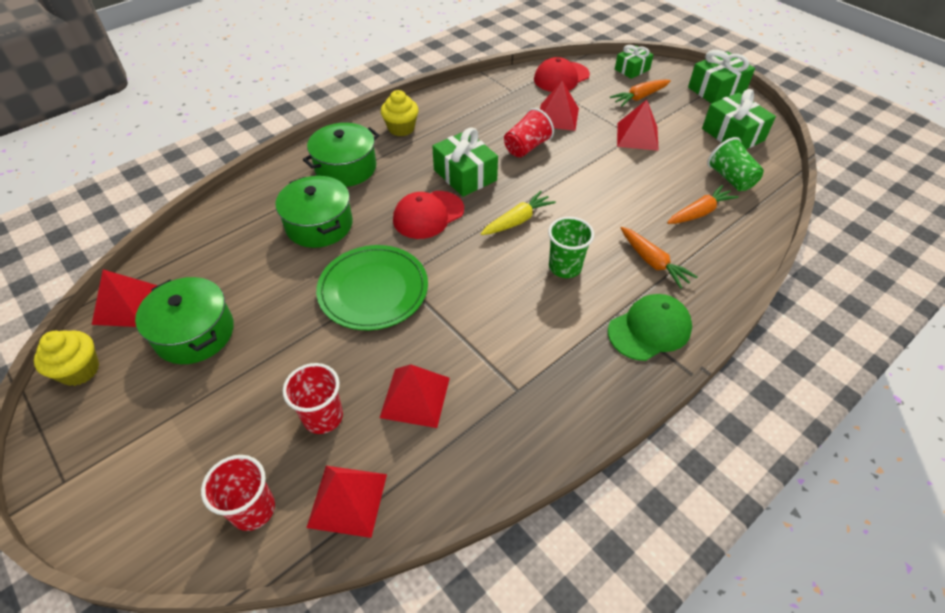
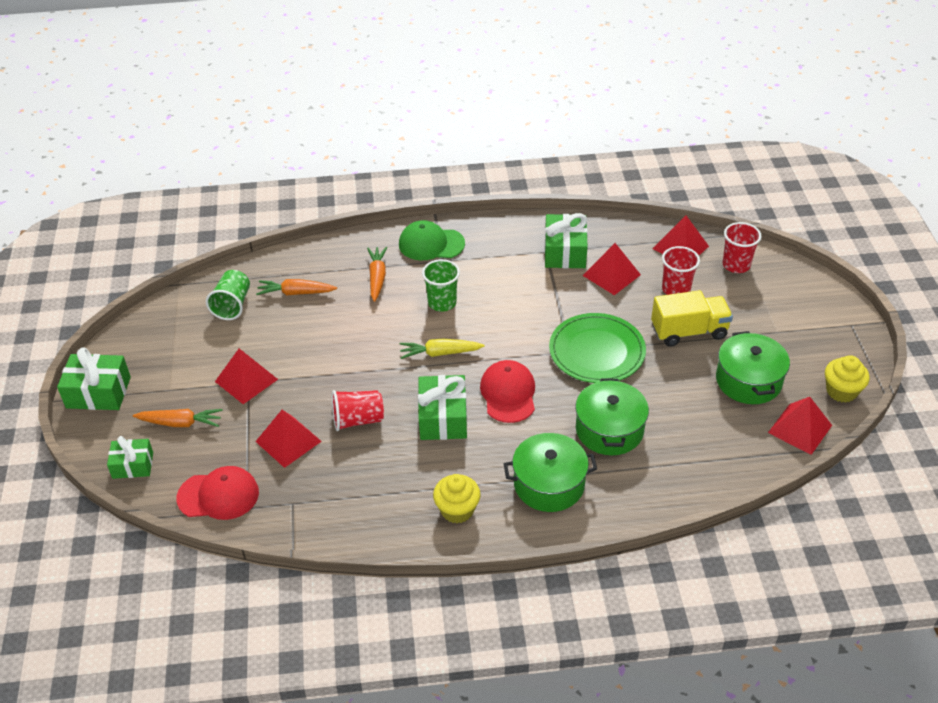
camera: 145 degrees left, 5 degrees down
red cap [393,191,464,239] -> red cap turned 90 degrees counterclockwise [480,360,535,423]
green gift [702,89,776,149] -> green gift moved to [544,213,588,268]
none -> yellow truck [651,290,733,347]

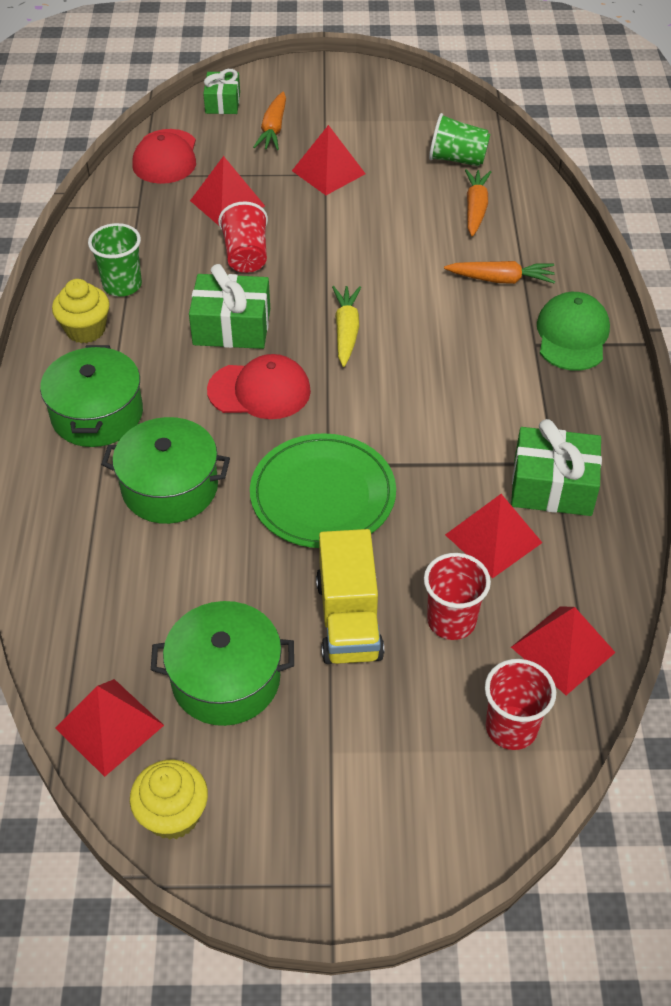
camera: 95 degrees right, 5 degrees up
green gift [57,347,131,410] -> none
green cup [422,259,460,312] -> green cup moved to [88,223,142,297]

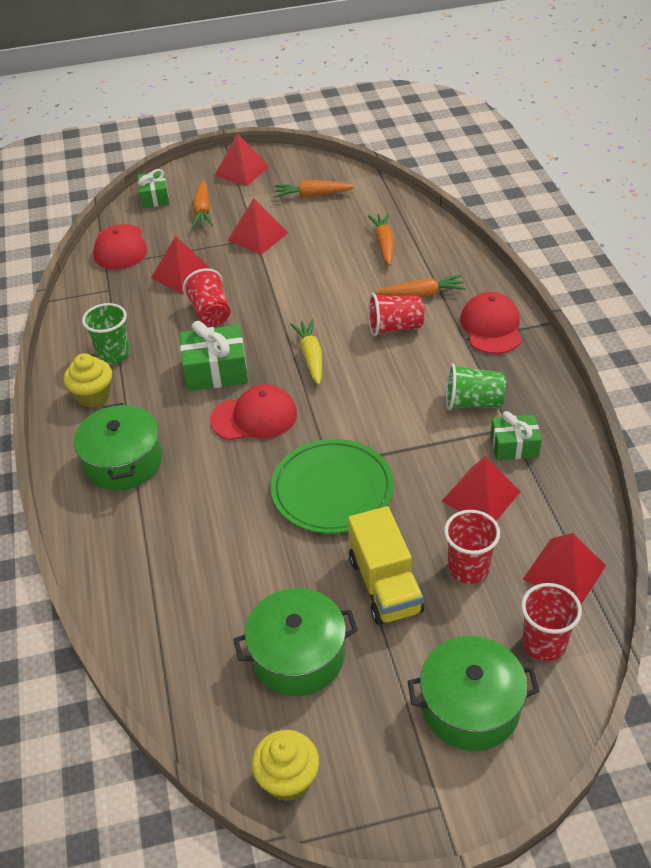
camera: 10 degrees left, 5 degrees down
red pyramid [55,679,164,777] -> red pyramid moved to [214,133,269,186]
green pot [101,417,230,524] -> green pot moved to [408,636,539,751]
green cup [429,113,490,166] -> green cup moved to [446,363,506,410]
green gift [511,419,602,516] -> green gift [490,411,542,460], size x0.65
green cap [537,292,610,371] -> red cap [460,292,522,354]
none -> orange carrot [274,180,354,198]
none -> red cup [368,293,424,336]

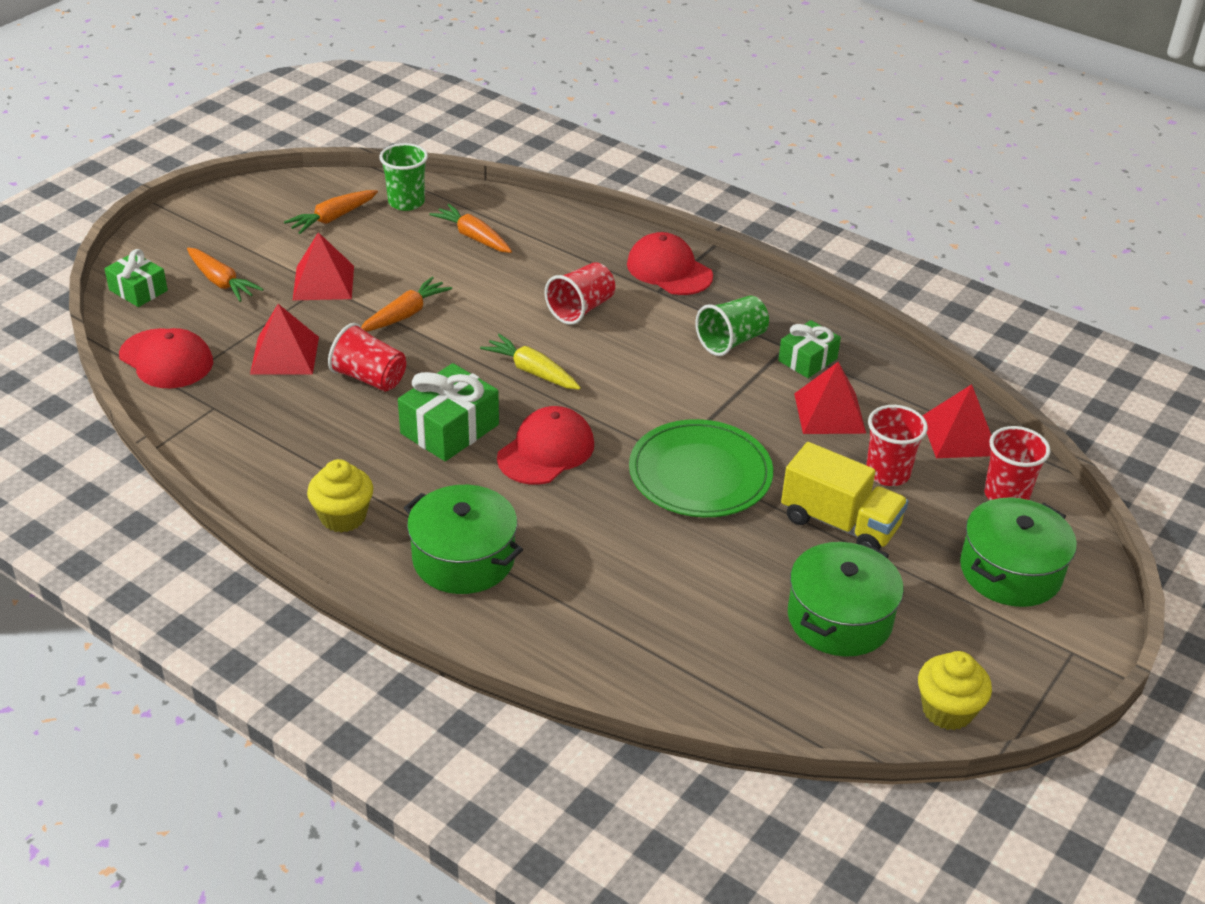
camera: 45 degrees left, 5 degrees down
green cup [82,303,130,364] -> green cup moved to [379,143,428,211]
red pyramid [214,133,269,186] -> none
orange carrot [375,275,466,298] -> orange carrot moved to [361,277,452,331]

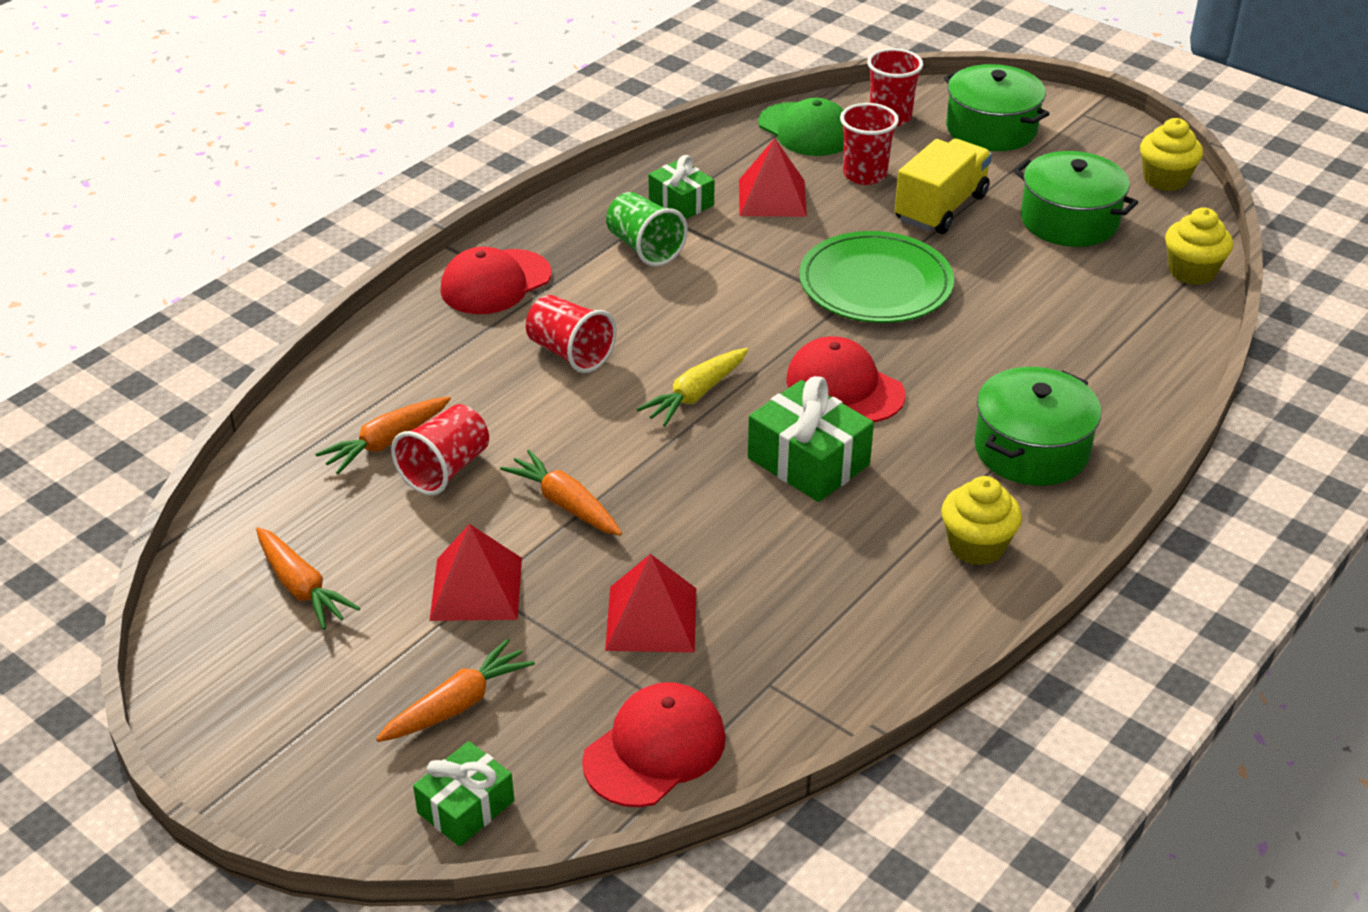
camera: 85 degrees left, 0 degrees up
red cup [328,323,406,391] -> red cup moved to [391,404,489,495]
green cup [379,143,428,211] -> none
red pyramid [922,384,991,458] -> green cap [758,98,844,156]
none -> yellow cupcake [1165,207,1233,285]

